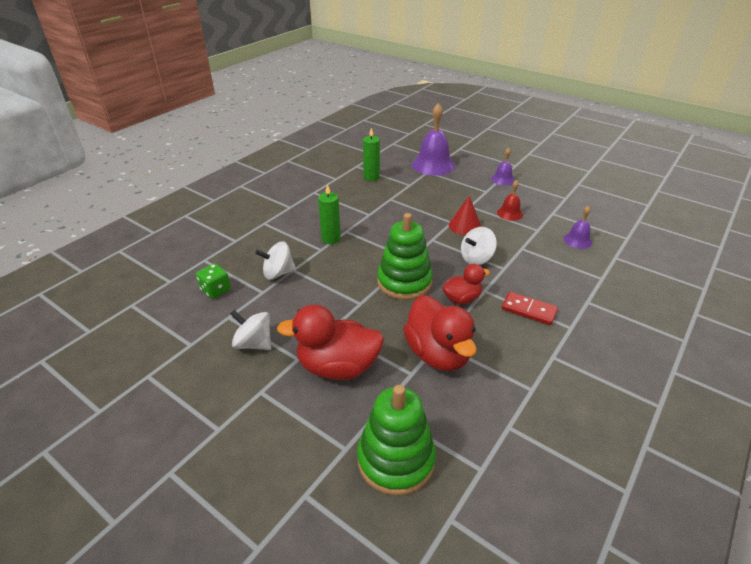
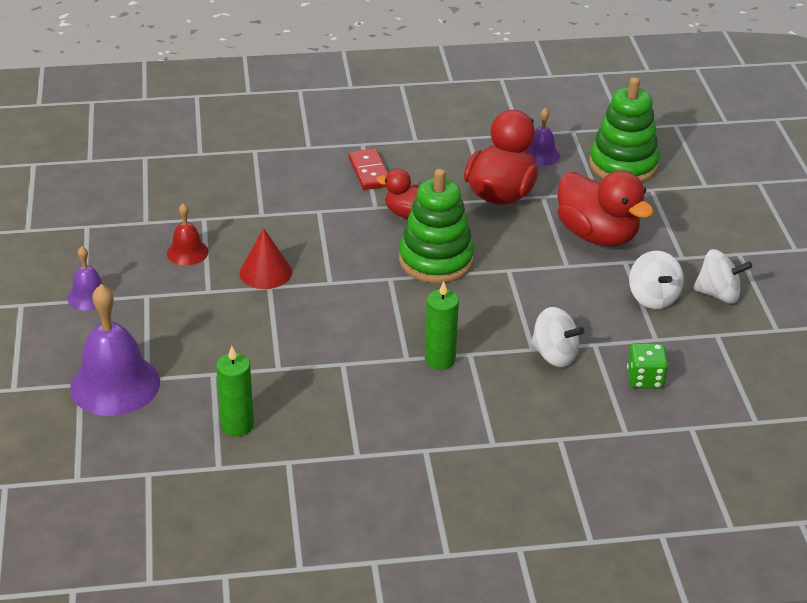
camera: 135 degrees left, 0 degrees up
white spinning top [461,227,497,265] -> white spinning top moved to [693,249,752,303]
purple bell [564,206,592,249] -> purple bell moved to [527,108,560,166]

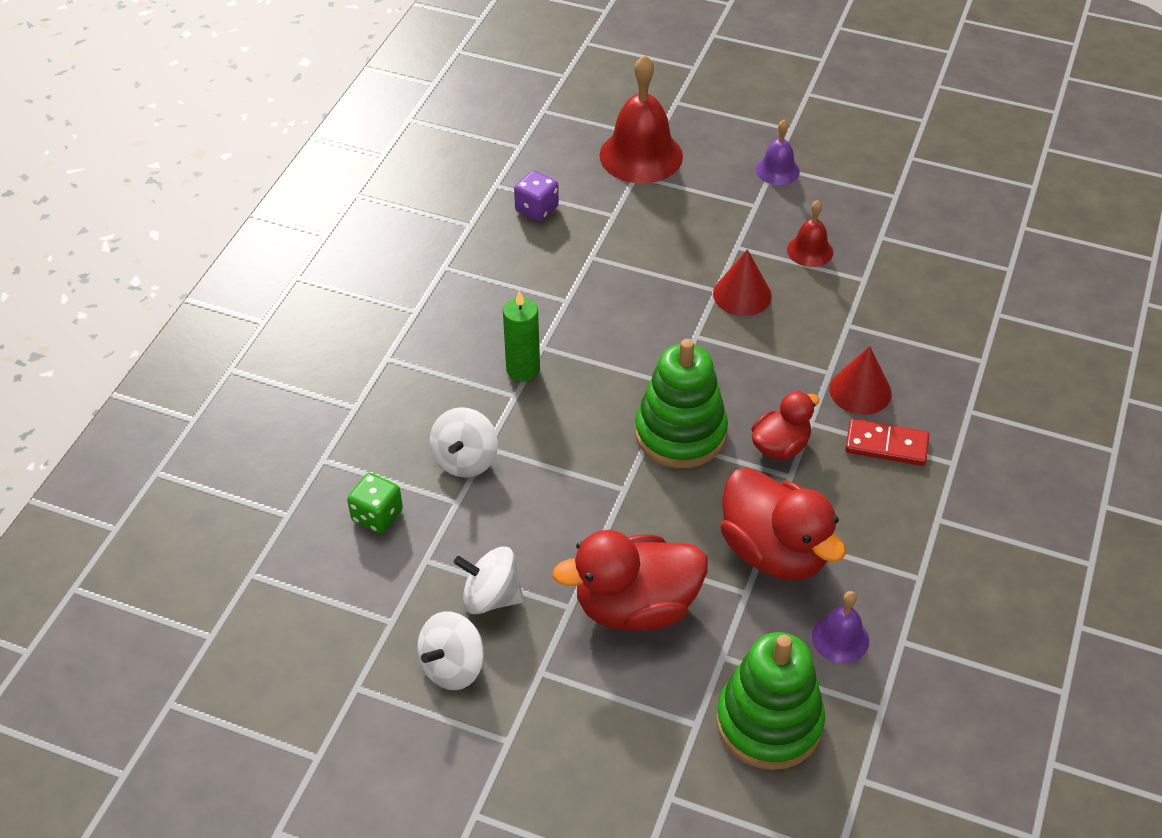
camera: 120 degrees right, 10 degrees up
purple bell [70,284,160,416] -> red bell [599,55,683,184]
green candle [216,346,254,437] -> purple dice [514,170,559,222]
white spinning top [531,307,584,367] -> white spinning top turned 45 degrees counterclockwise [430,407,498,478]
none -> red cone [829,346,892,415]

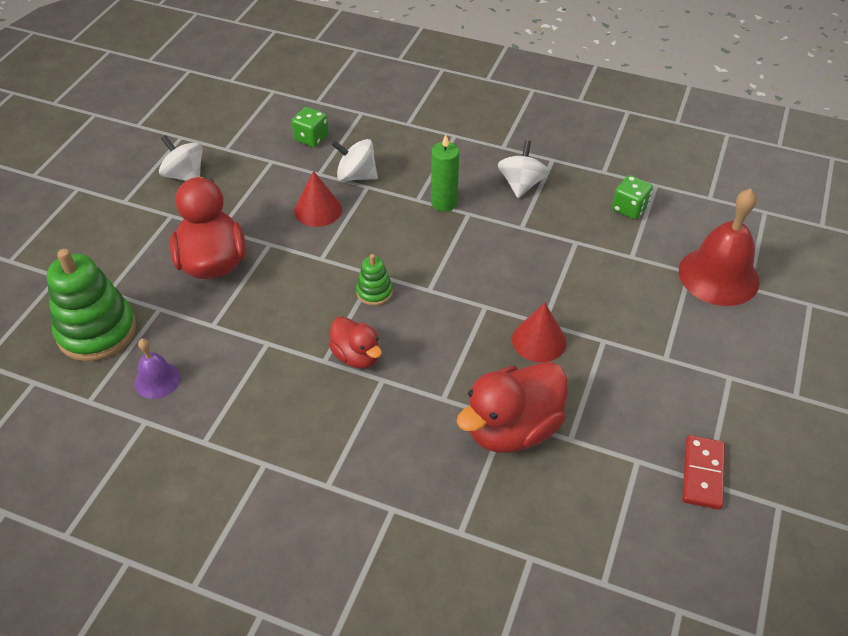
camera: 90 degrees right, 0 degrees up
white spinning top [454,546,524,614] -> white spinning top moved to [498,140,549,198]
purple dice [514,170,559,222] -> green dice [612,175,653,219]
green stacking toy [635,339,728,468] -> green stacking toy [356,254,393,306], size x0.48
red duck [720,468,846,580] -> red duck moved to [456,362,568,453]
purple bell [756,120,800,185] -> none
red bell [787,200,833,267] -> none
red cone [829,346,892,415] -> red cone moved to [294,171,342,227]
red domino [845,419,929,466] -> red domino moved to [682,435,725,510]

